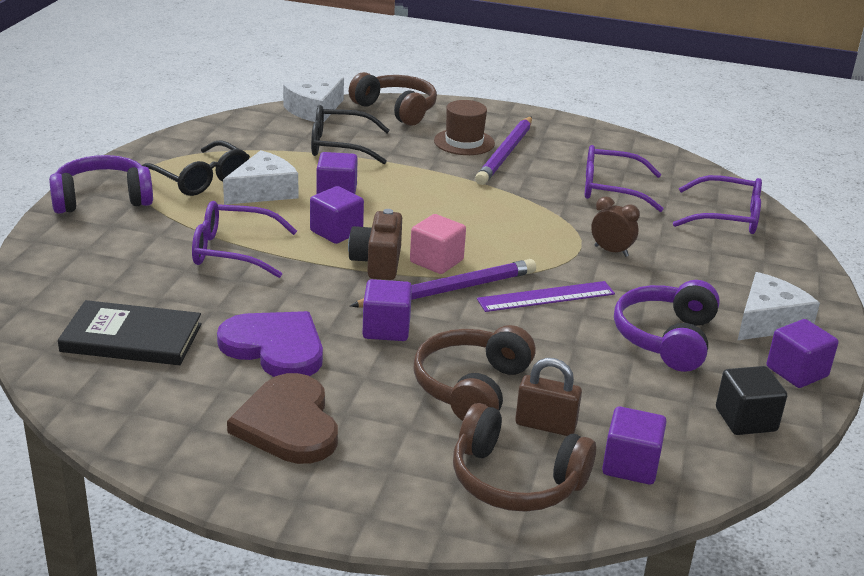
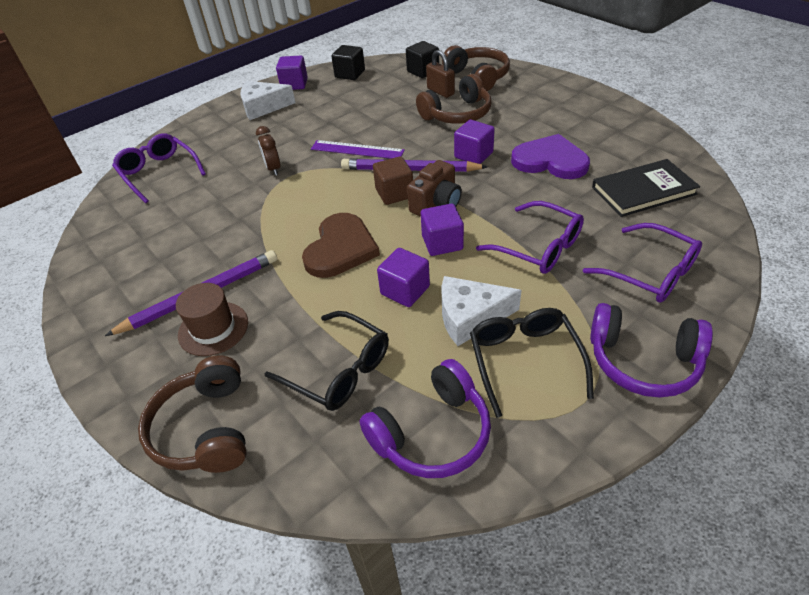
camera: 140 degrees left, 15 degrees up
black book [58,300,202,365] -> black book turned 60 degrees counterclockwise [592,159,700,217]
purple heart [217,311,323,377] -> purple heart turned 135 degrees clockwise [511,134,590,179]
brown heart [227,373,338,464] -> brown heart moved to [302,213,380,278]
white cheese [283,77,344,122] -> none
pink cube [410,214,466,274] -> brown cube [373,156,413,205]
purple glasses [585,145,663,212] -> purple glasses moved to [583,223,702,303]
purple cube [602,406,667,485] -> black cube [406,41,439,78]
purple headphones [614,280,720,372] -> purple headphones moved to [359,359,491,478]

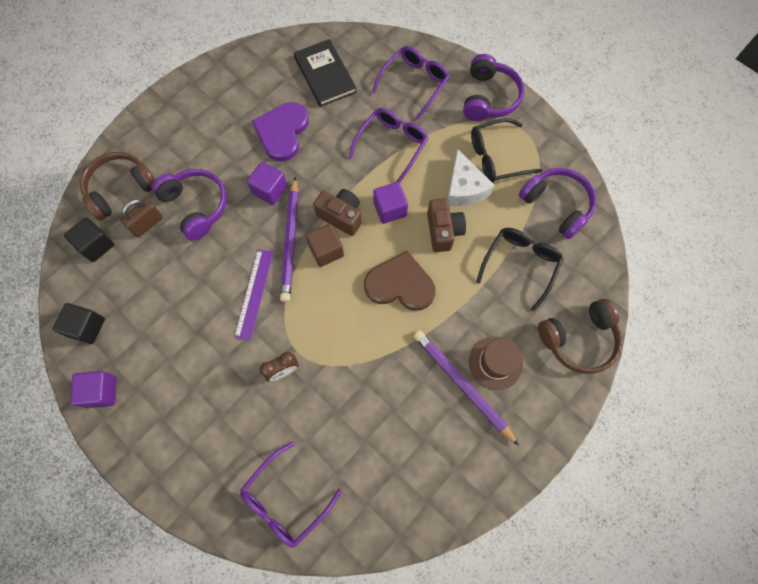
camera: 100 degrees left, 25 degrees up
white cheese [240,81,295,120] -> none
purple cube [377,248,430,307] -> brown camera [427,198,466,252]
brown headphones [416,74,491,124] -> purple headphones [152,169,227,240]

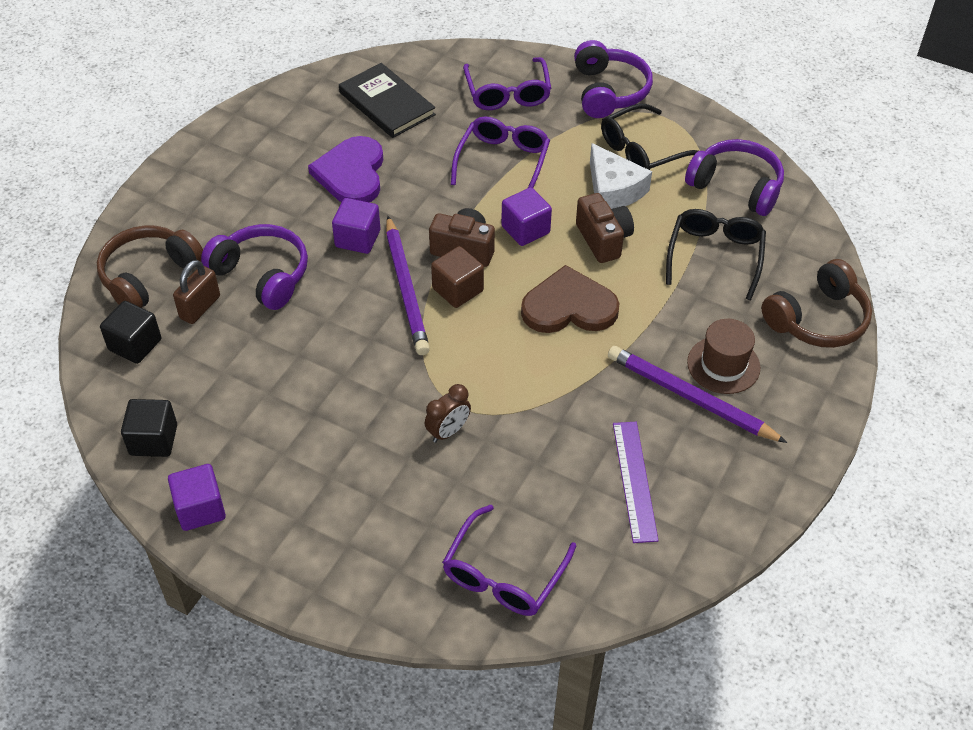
camera: 15 degrees left, 20 degrees down
purple ruler [234,249,274,341] -> purple ruler moved to [613,422,659,543]
purple glasses [372,46,450,120] -> purple glasses turned 150 degrees clockwise [463,57,551,110]

